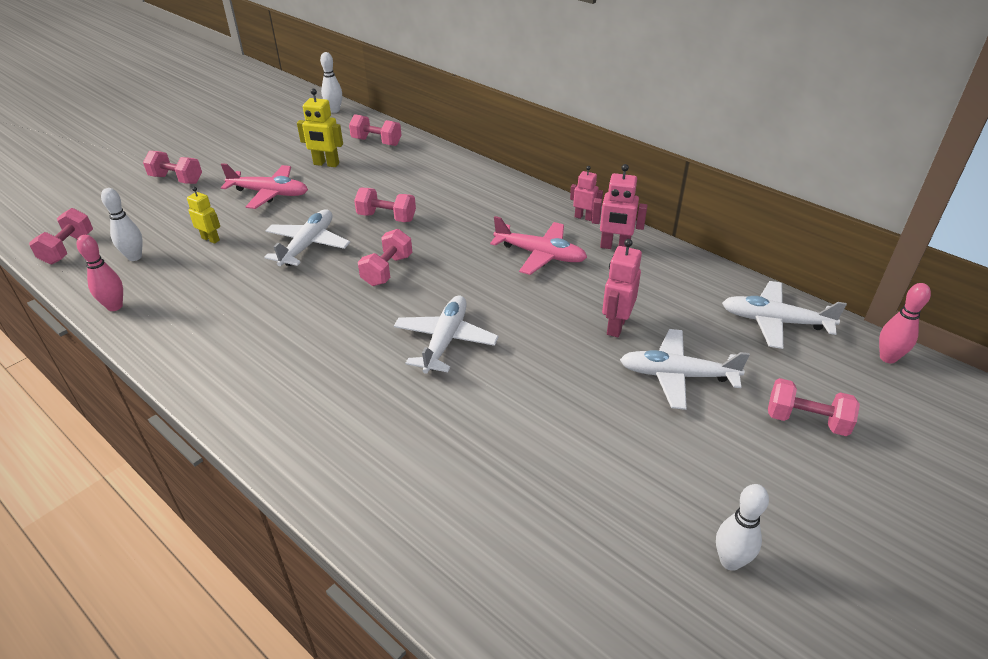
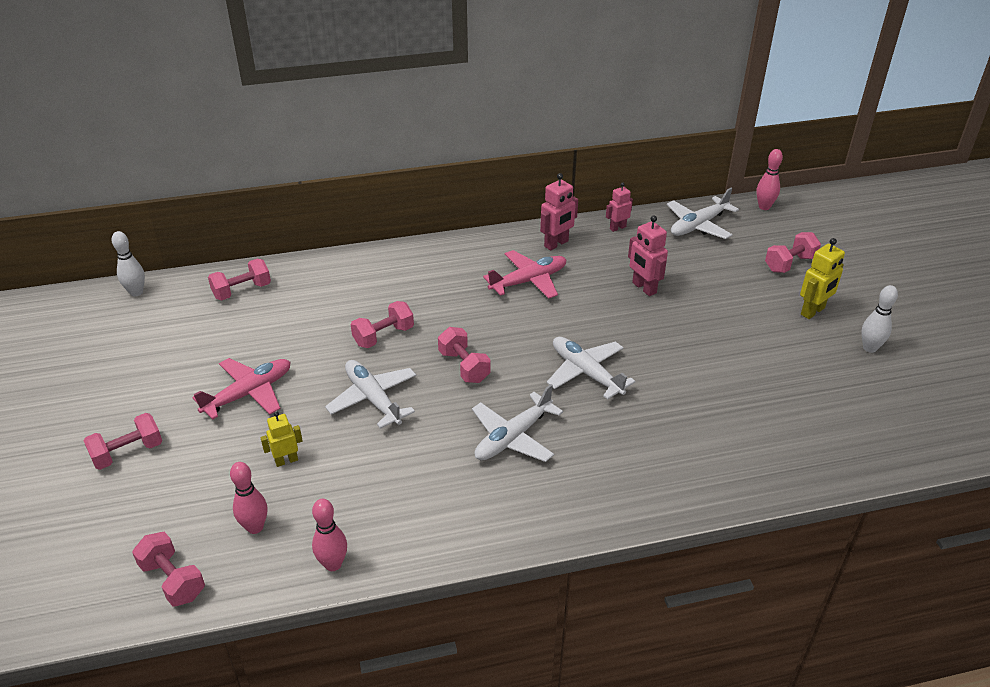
camera: 55 degrees left, 0 degrees up
white bowling pin [101,188,143,261] -> pink bowling pin [230,462,267,534]
yellow robot [297,89,343,167] -> yellow robot moved to [800,238,845,319]
pink robot [570,166,603,221] -> pink robot moved to [606,183,633,232]
white plane [620,329,750,410] -> white plane moved to [472,384,563,462]

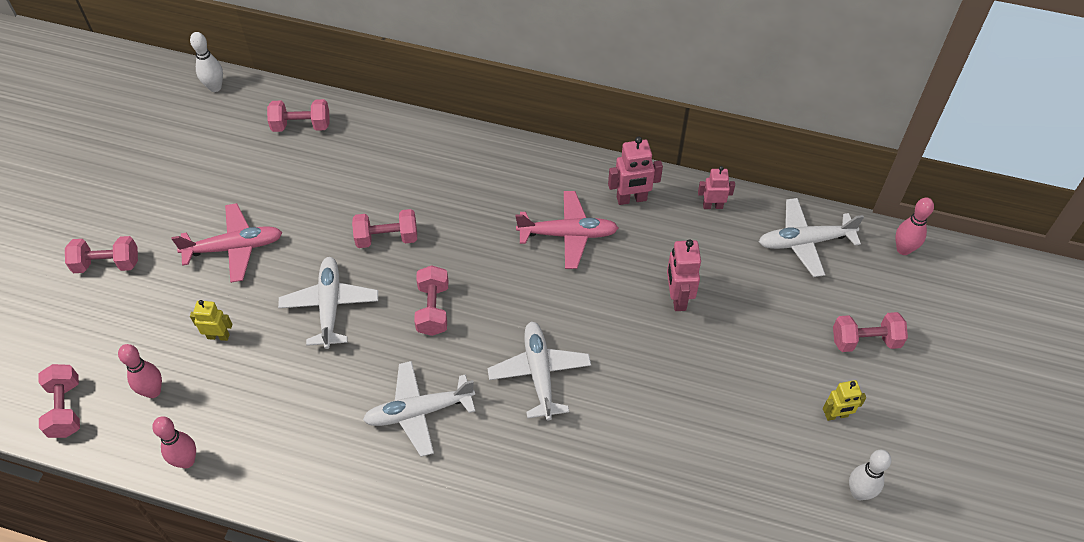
camera: 30 degrees right, 15 degrees up
yellow robot [800,238,845,319] -> yellow robot [823,380,866,421], size x0.66

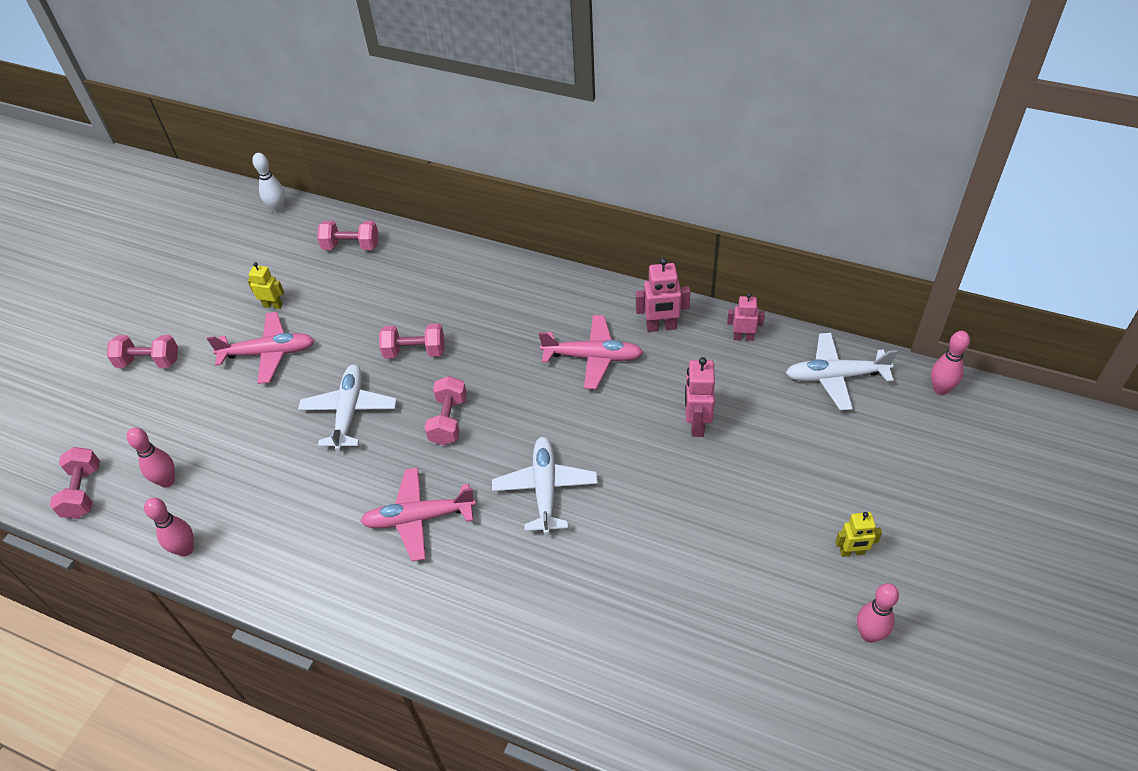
camera: 10 degrees right, 5 degrees down
yellow robot [190,300,233,341] -> yellow robot moved to [247,262,284,309]
white plane [363,361,475,457] -> pink plane [360,468,476,562]
pink dumbbell [833,312,908,352] -> none
white bowling pin [849,450,891,500] -> pink bowling pin [857,583,899,643]

